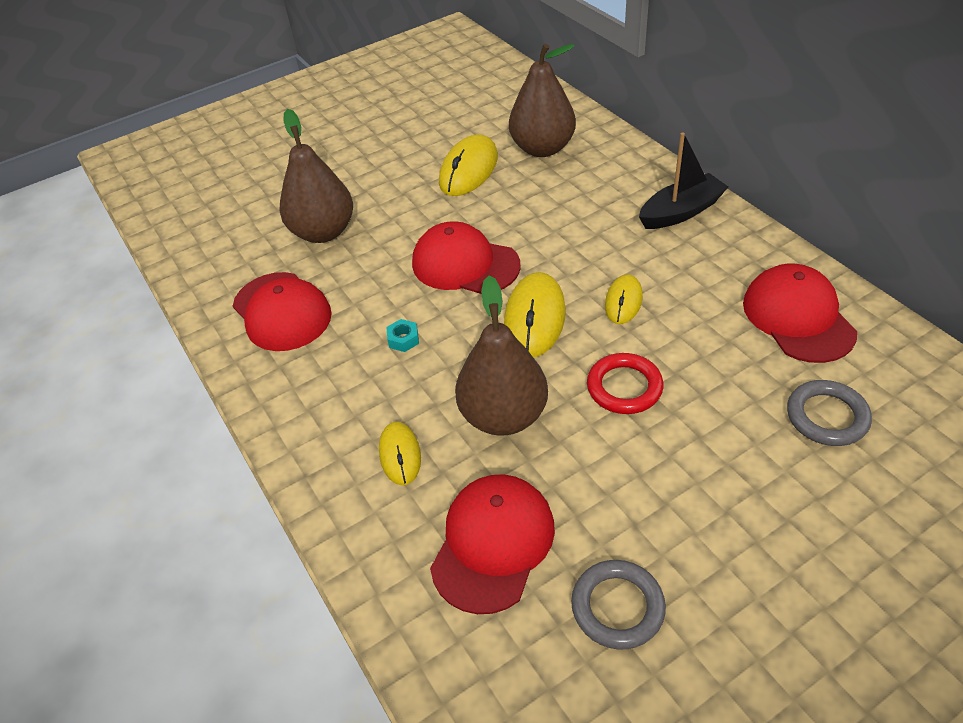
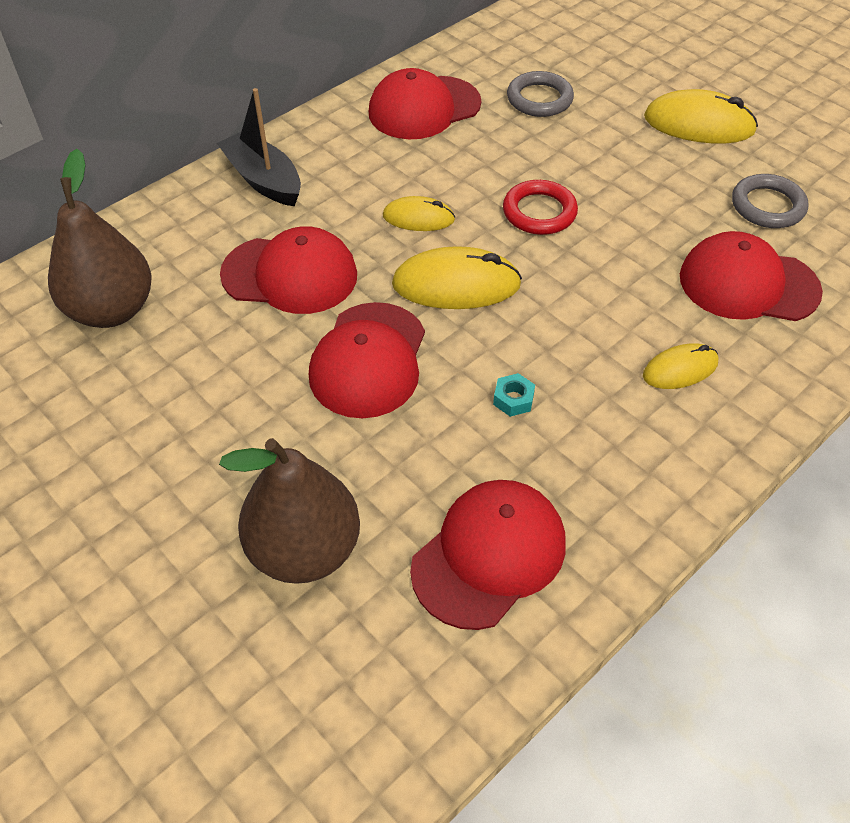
camera: 105 degrees left, 5 degrees up
yellow mouse [439,135,498,196] -> yellow mouse moved to [644,89,758,144]
brown pear [455,276,548,436] -> none
none -> red cap [220,226,357,314]

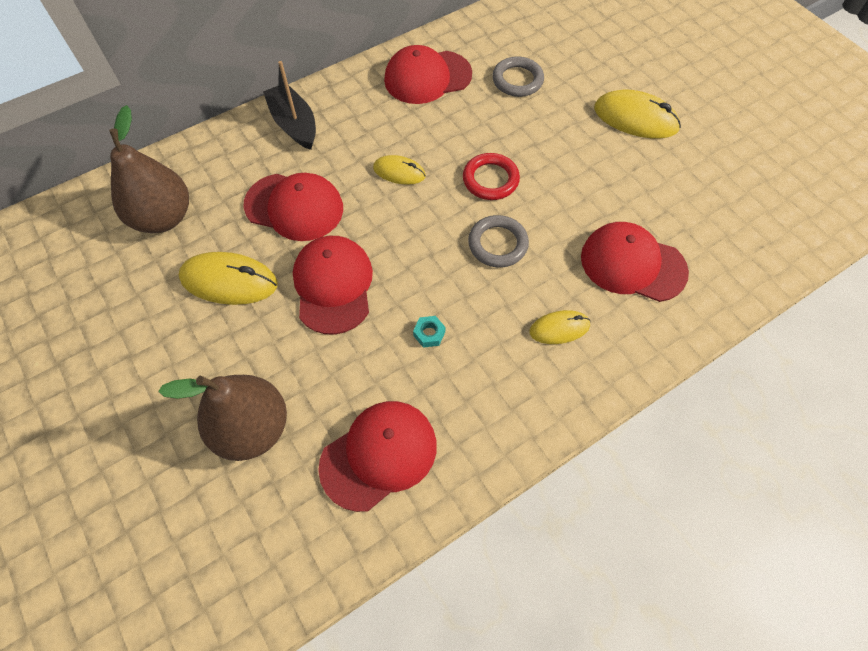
camera: 10 degrees right, 10 degrees up
red cap [309,302,425,418] -> red cap turned 150 degrees clockwise [293,236,373,335]
yellow mouse [392,246,522,309] -> yellow mouse moved to [179,252,278,305]
grey ring [732,174,808,228] -> grey ring moved to [468,215,529,267]

